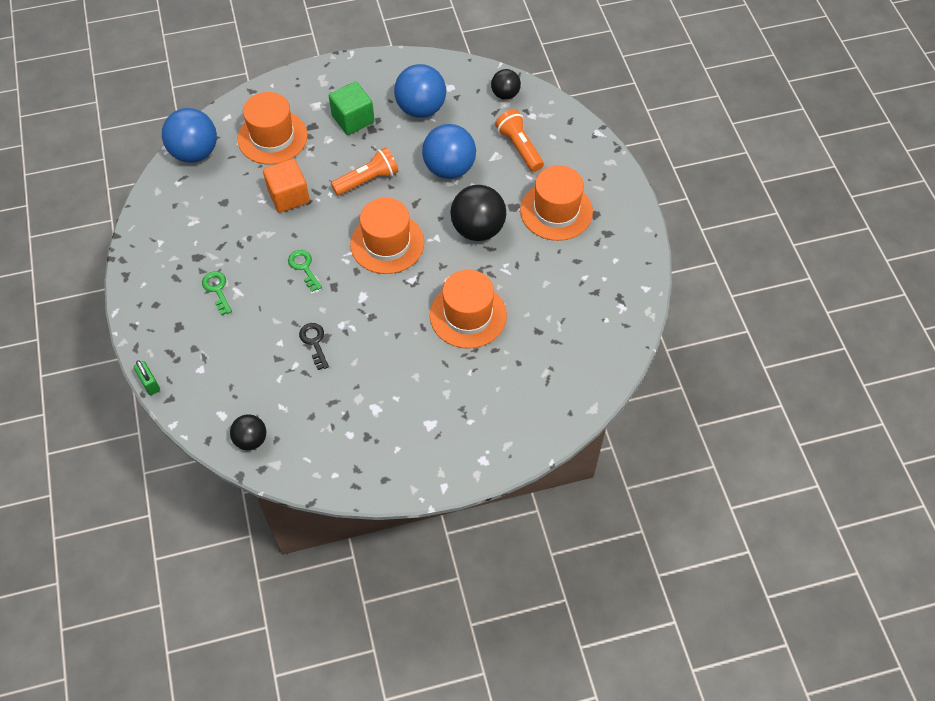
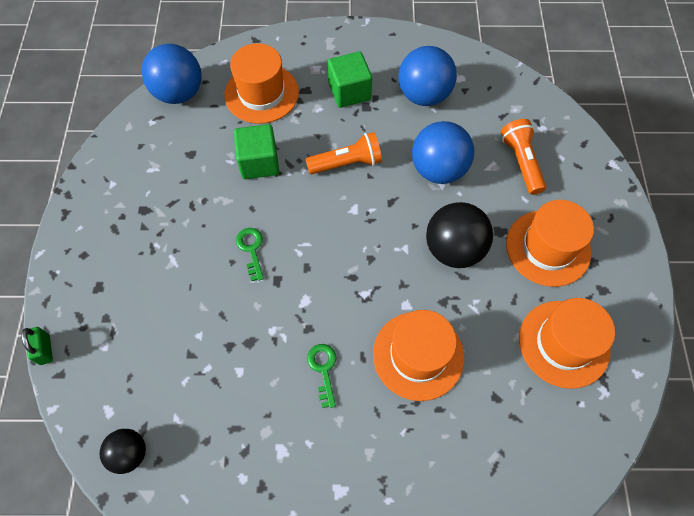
camera: 15 degrees right, 5 degrees up
green key [202,271,232,316] -> green key moved to [307,344,336,408]
orange cube [263,159,310,213] -> green cube [234,124,279,179]
black key [299,323,329,370] -> none
orange hat [350,198,424,274] -> orange hat moved to [519,298,615,389]
black ball [491,69,521,100] -> none

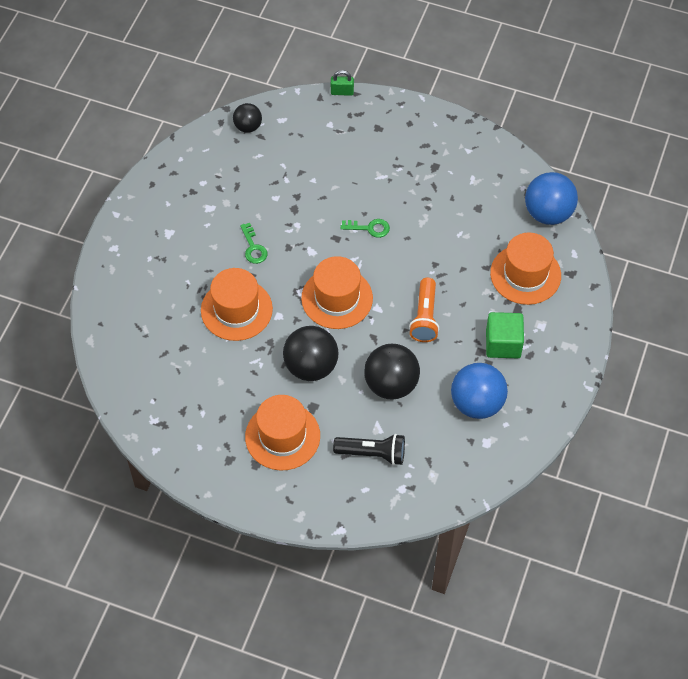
camera: 110 degrees right, 5 degrees down
green cube [234,124,279,179] -> none
green key [307,344,336,408] -> green key turned 60 degrees clockwise [240,223,268,264]
blue ball [412,121,474,184] -> black ball [364,344,420,400]
orange flashlight [501,119,546,195] -> black flashlight [333,434,405,465]
orange hat [519,298,615,389] -> orange hat moved to [301,256,373,329]

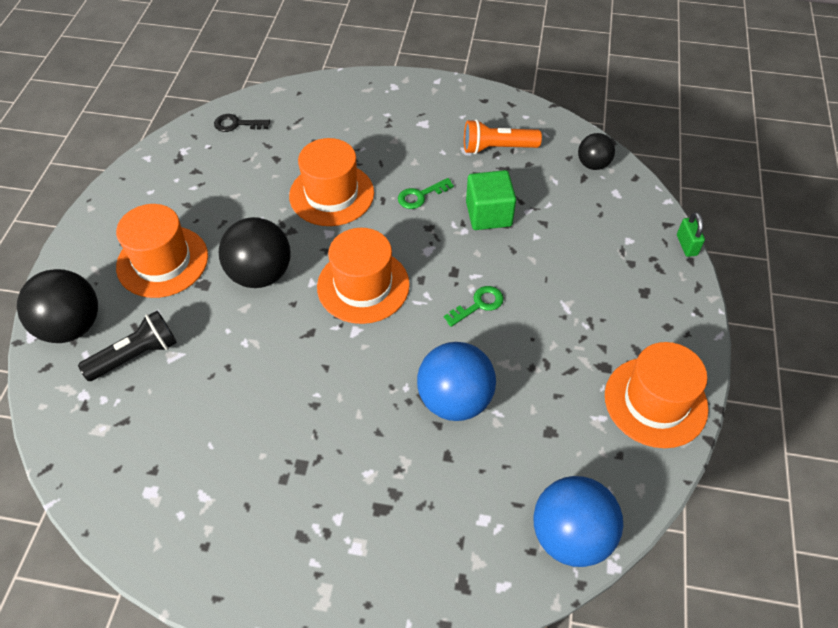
camera: 80 degrees right, 5 degrees down
black flashlight [333,434,405,465] -> black flashlight turned 120 degrees counterclockwise [78,311,177,381]
green key [340,219,390,238] -> green key turned 120 degrees counterclockwise [444,286,504,327]
black ball [364,344,420,400] -> black ball moved to [17,269,98,343]
orange flashlight [409,278,439,342] -> orange flashlight moved to [464,119,542,154]
blue ball [451,363,508,419] -> blue ball moved to [417,342,496,421]
green cube [486,312,524,358] -> green cube moved to [466,170,516,230]
orange hat [490,232,561,305] -> orange hat moved to [605,342,709,448]
none -> black key [214,114,270,132]

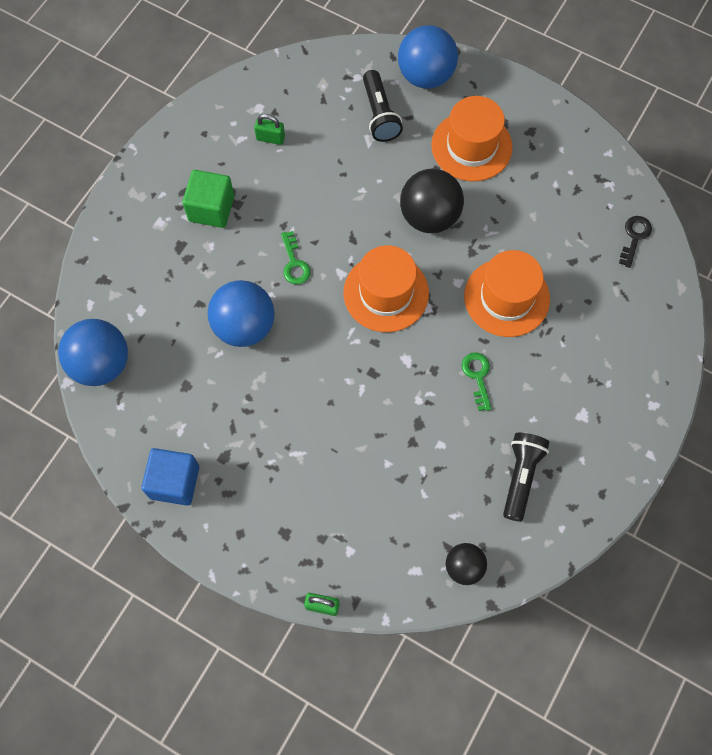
camera: 110 degrees right, 15 degrees up
black ball [17,269,98,343] -> blue ball [398,25,458,89]
green key [444,286,504,327] -> green key moved to [281,231,311,285]
orange flashlight [464,119,542,154] -> black flashlight [503,433,549,522]
green cube [466,170,516,230] -> green cube moved to [182,170,234,228]
orange hat [605,342,709,448] -> blue cube [141,448,199,506]
none -> green padlock [254,114,285,145]

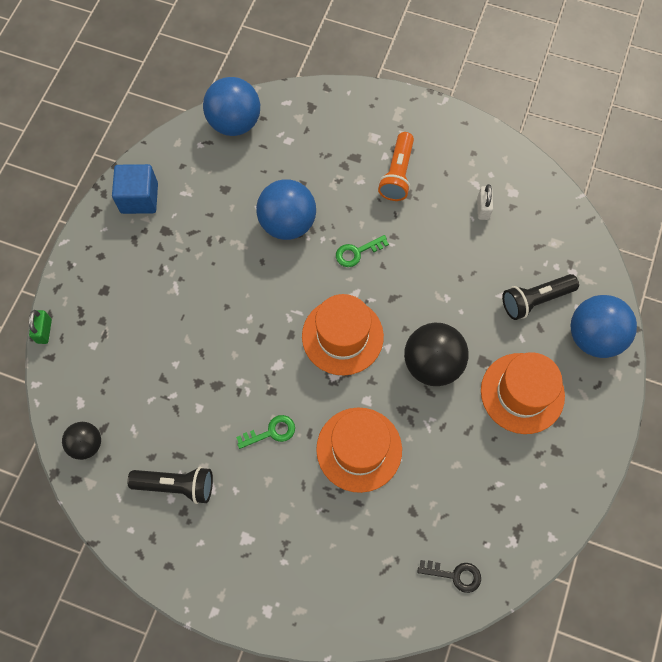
camera: 80 degrees right, 0 degrees up
green cube [182,170,234,228] -> orange flashlight [378,132,414,201]
green padlock [254,114,285,145] -> white padlock [477,184,493,220]

